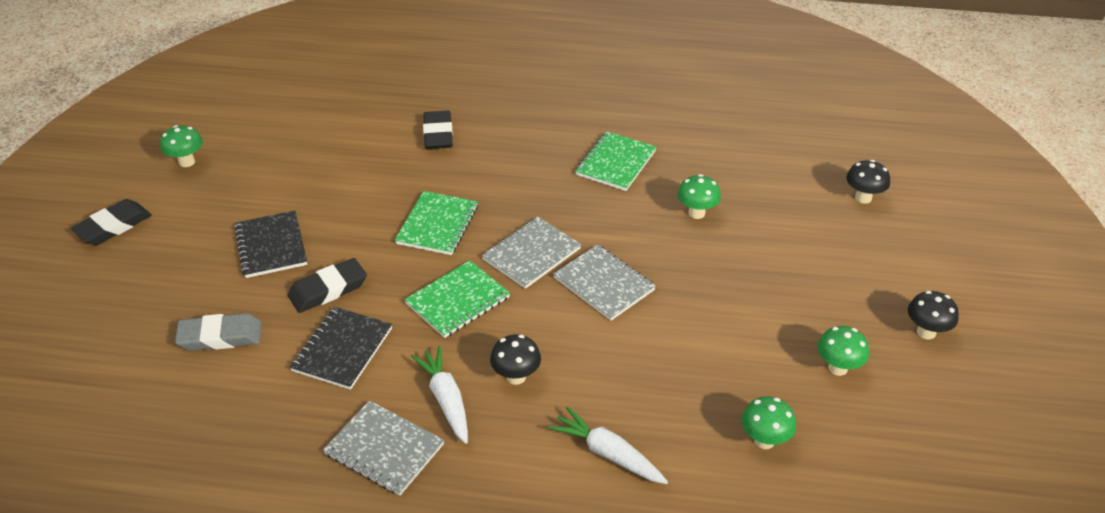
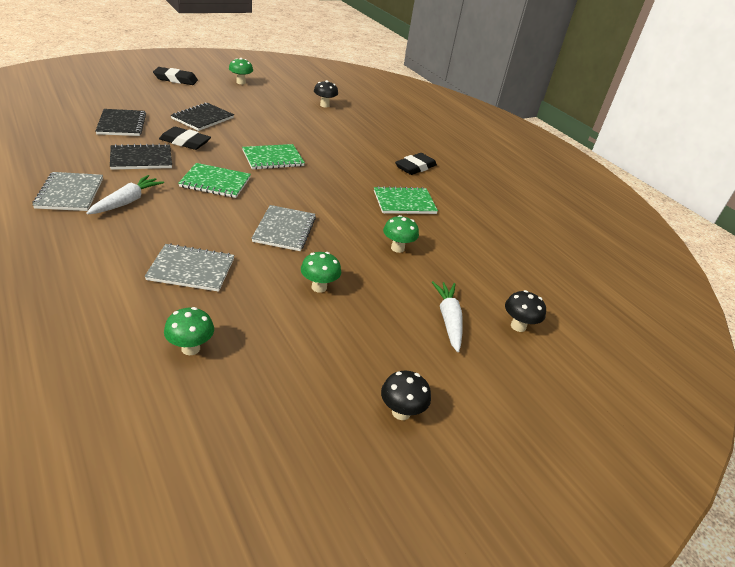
camera: 45 degrees right, 5 degrees down
grey eraser [175,313,261,351] -> black notebook [96,109,146,136]
black eraser [423,111,453,149] -> black eraser moved to [395,153,437,175]
grey notebook [482,217,581,289] -> grey notebook moved to [145,243,234,292]
black mushroom [490,334,541,385] -> black mushroom moved to [314,80,338,107]
white carrot [548,406,668,484] -> white carrot moved to [432,281,463,352]
green mushroom [818,326,869,376] -> green mushroom moved to [301,252,341,293]

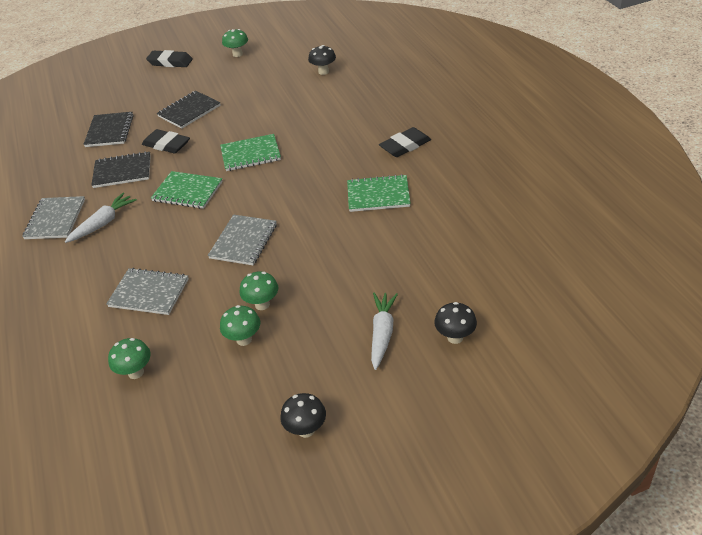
camera: 20 degrees right, 5 degrees up
green mushroom [383,215,419,253] -> green mushroom moved to [220,305,260,346]

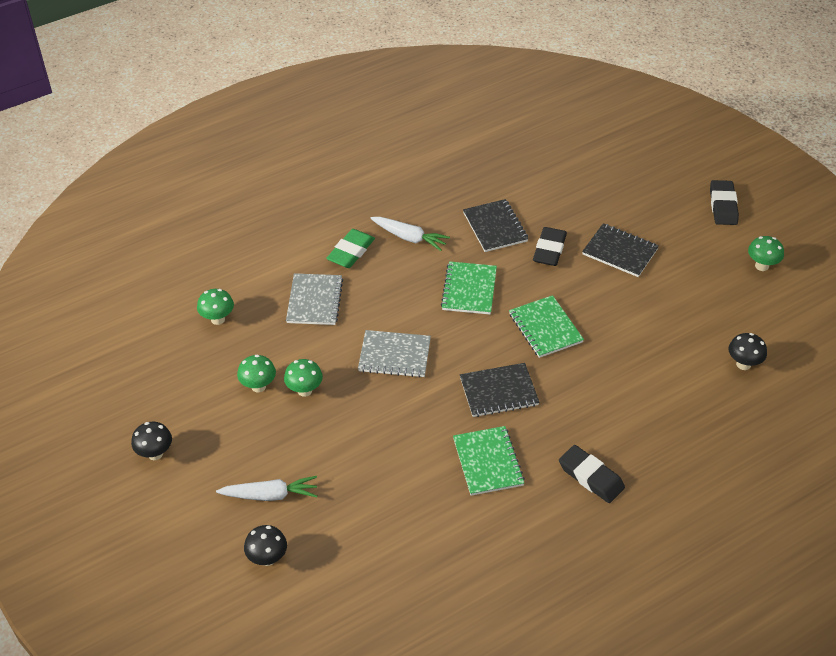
camera: 75 degrees right, 5 degrees up
grey notebook [22,196,85,239] -> none
black notebook [83,112,134,147] -> black notebook moved to [460,363,540,417]
none -> green eraser [326,229,375,268]

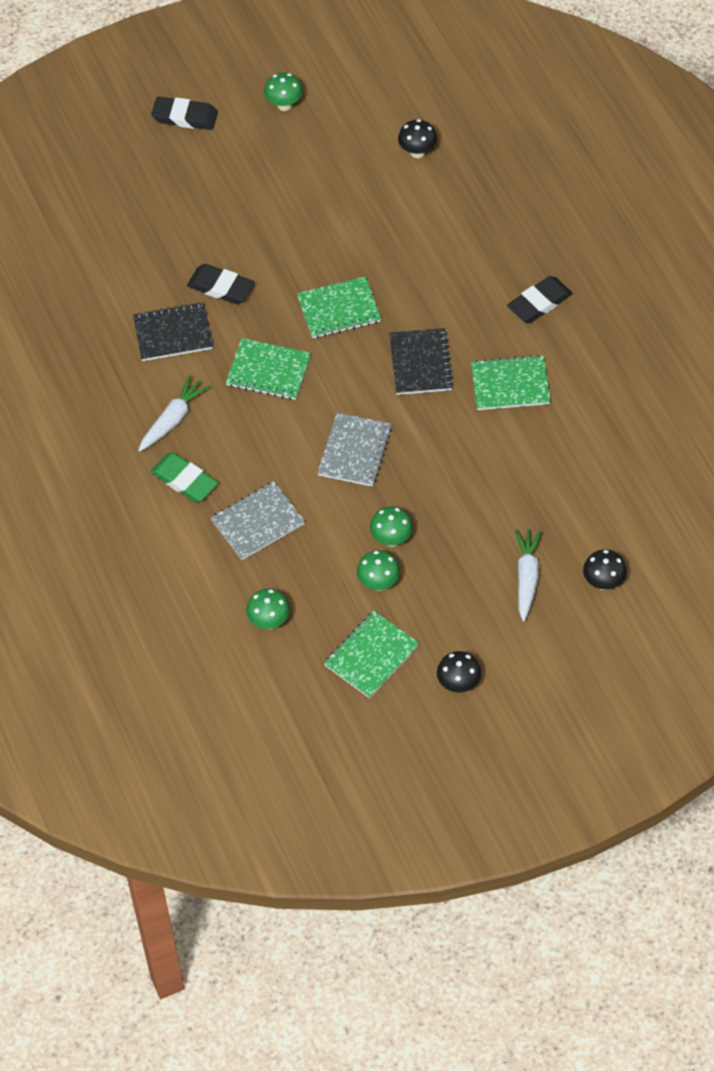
camera: 80 degrees left, 10 degrees up
grey notebook [286,273,343,325] -> grey notebook turned 45 degrees counterclockwise [211,481,305,560]
black notebook [582,223,659,277] -> none
none -> green notebook [324,611,420,698]

